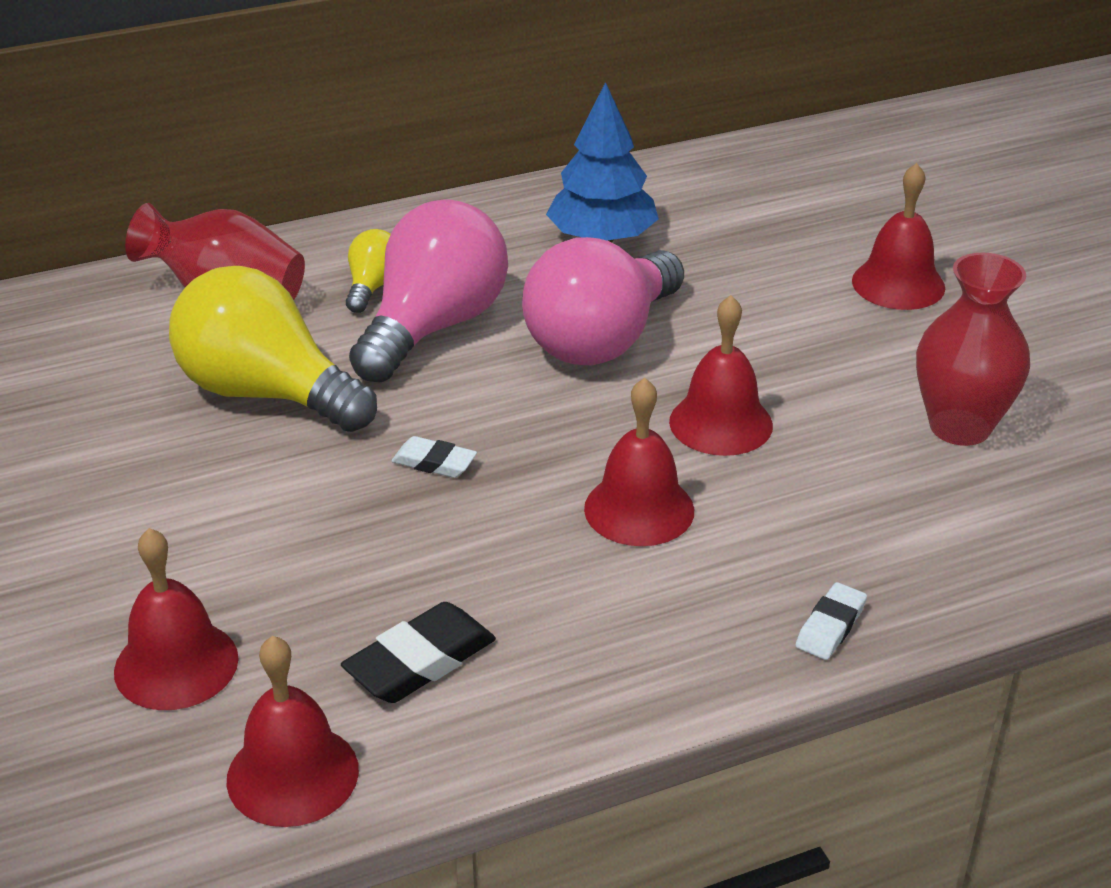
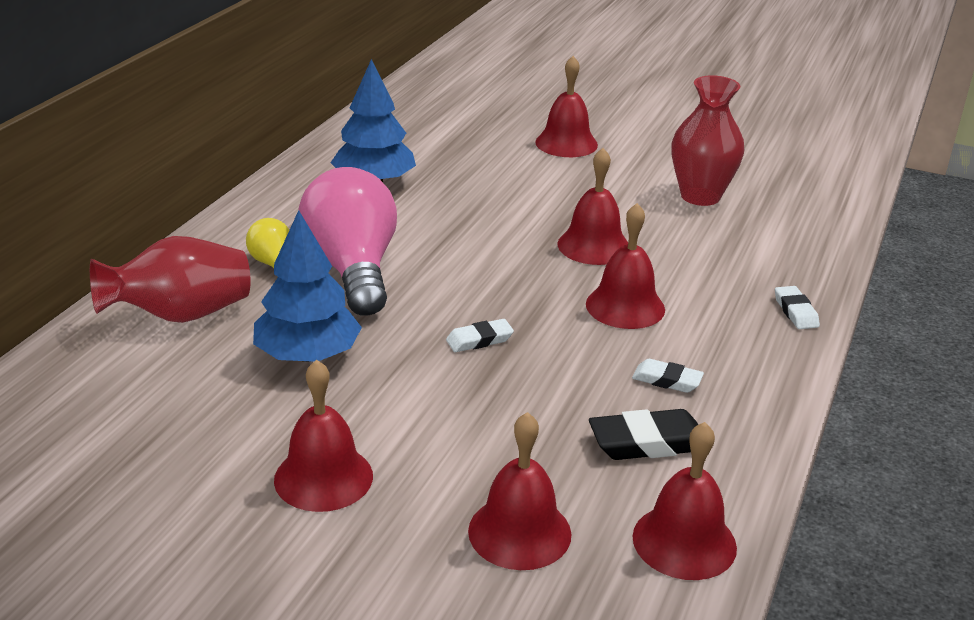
camera: 45 degrees left, 5 degrees down
yellow light bulb [169,266,377,432] -> blue tree [253,210,362,362]
black eraser [341,602,496,703] -> black eraser turned 75 degrees clockwise [589,409,698,460]
pink light bulb [522,237,684,365] -> none
none -> red bell [274,360,373,512]
none -> white eraser [632,359,704,393]

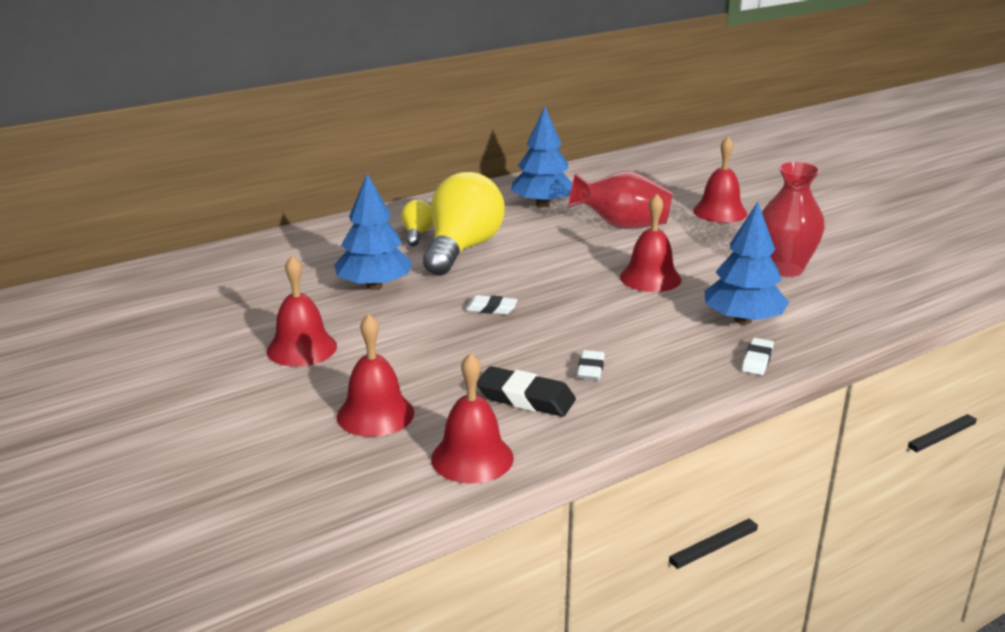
camera: 35 degrees right, 5 degrees down
red vase [90,236,250,323] -> red vase moved to [568,171,673,229]
pink light bulb [299,167,397,316] -> yellow light bulb [423,172,504,275]
red bell [586,203,665,329] -> none
white eraser [632,359,704,393] -> white eraser turned 45 degrees clockwise [577,350,605,380]
none -> blue tree [705,202,789,325]

